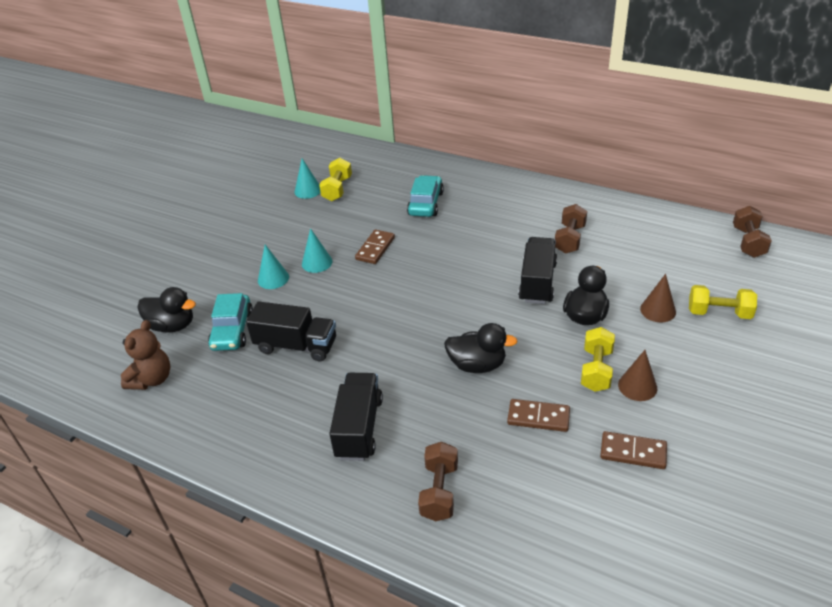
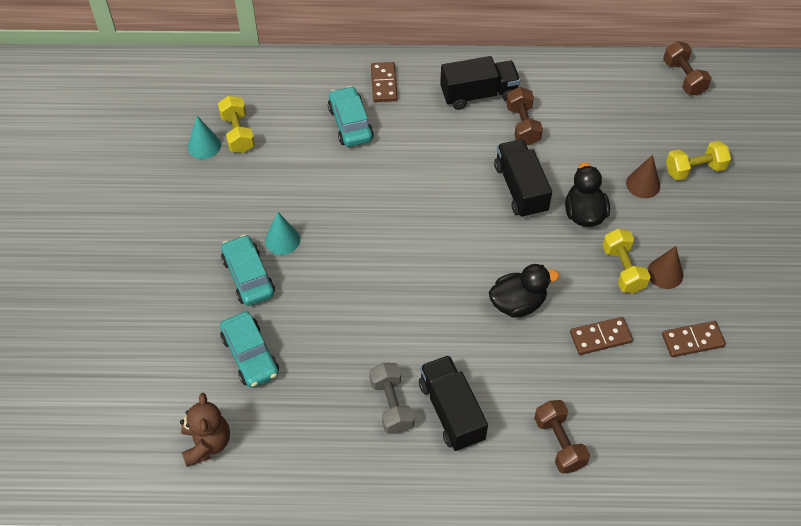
camera: 30 degrees left, 15 degrees up
black duck [137,287,196,333] -> none
black truck [246,301,336,361] -> black truck moved to [440,56,520,110]
turquoise cone [258,245,289,289] -> turquoise car [221,234,275,306]
brown domino [355,230,395,264] -> brown domino moved to [371,62,398,102]
none -> grey dumbbell [370,363,414,434]

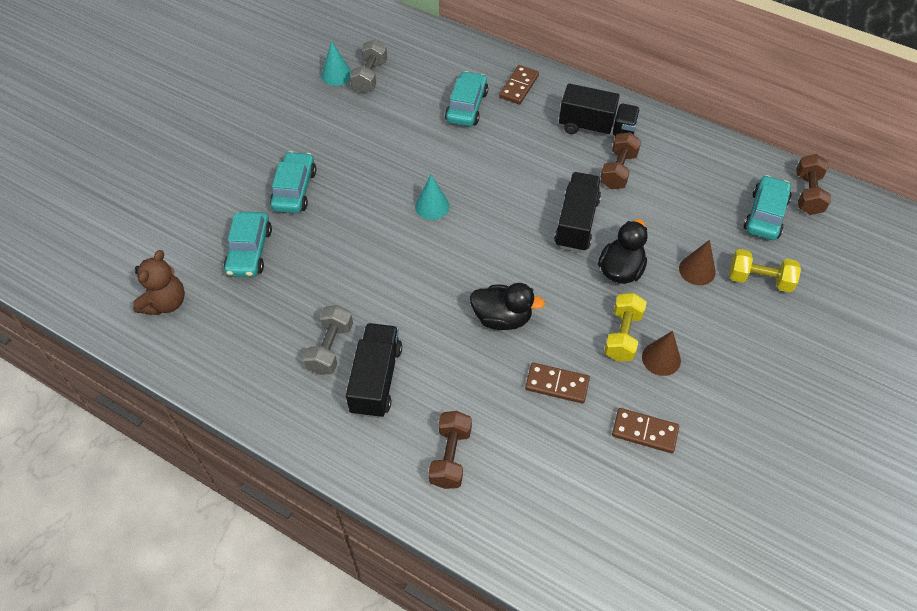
camera: 30 degrees right, 0 degrees up
yellow dumbbell [218,95,255,153] -> grey dumbbell [350,40,387,93]
turquoise cone [265,212,300,255] -> turquoise cone moved to [415,175,450,220]
none -> turquoise car [744,175,792,240]

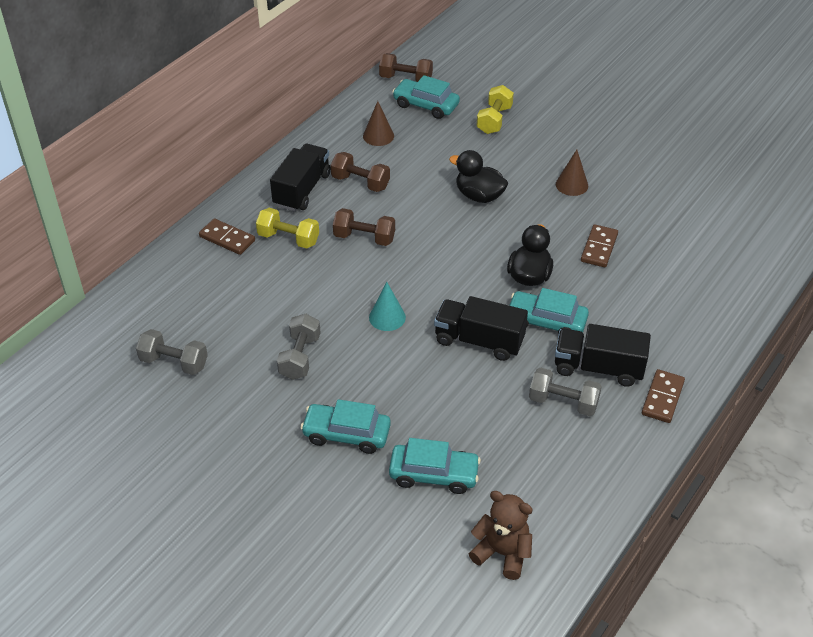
camera: 85 degrees left, 10 degrees down
turquoise cone [321,41,351,86] -> none
brown dumbbell [428,411,472,489] -> brown dumbbell moved to [333,208,395,246]
turquoise car [445,71,488,127] -> turquoise car moved to [509,288,589,333]
black truck [554,172,601,252] -> black truck moved to [434,296,528,361]
yellow dumbbell [604,293,647,361] -> yellow dumbbell moved to [256,208,319,249]
brown domino [612,408,679,453] -> brown domino moved to [642,369,685,423]
brown cone [679,240,716,285] -> brown cone moved to [363,101,394,146]
none -> grey dumbbell [277,314,321,380]

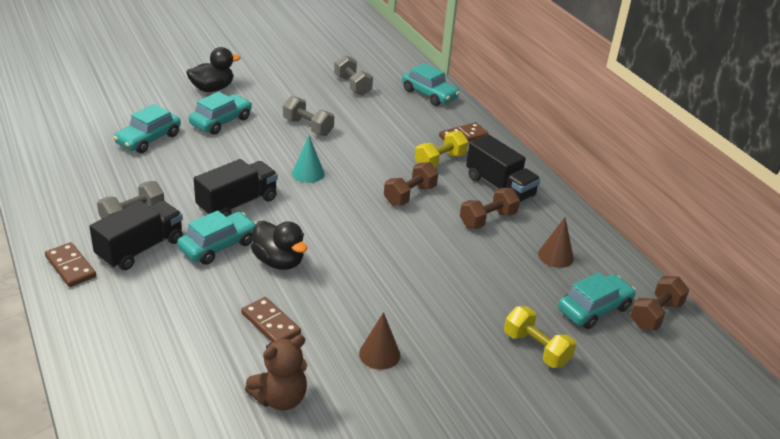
camera: 115 degrees right, 10 degrees down
grey dumbbell [136,329,208,375] -> grey dumbbell turned 75 degrees counterclockwise [334,55,373,96]
black duck [449,150,508,203] -> black duck moved to [186,47,240,92]
brown teddy bear [469,491,533,580] -> brown teddy bear moved to [245,335,307,411]
none -> turquoise car [402,63,460,106]

